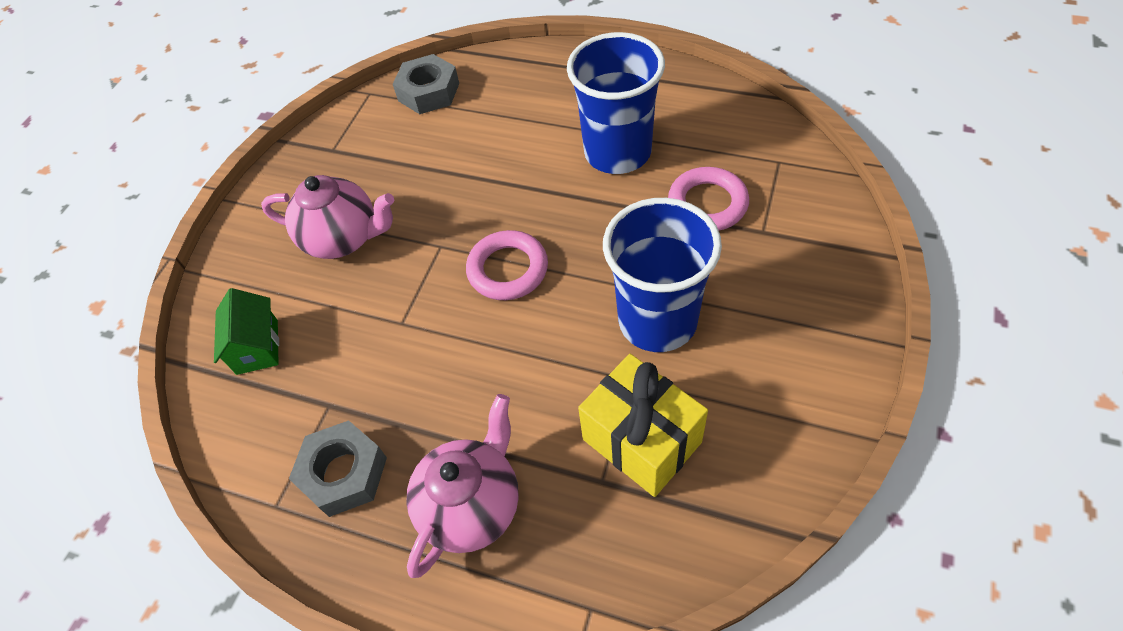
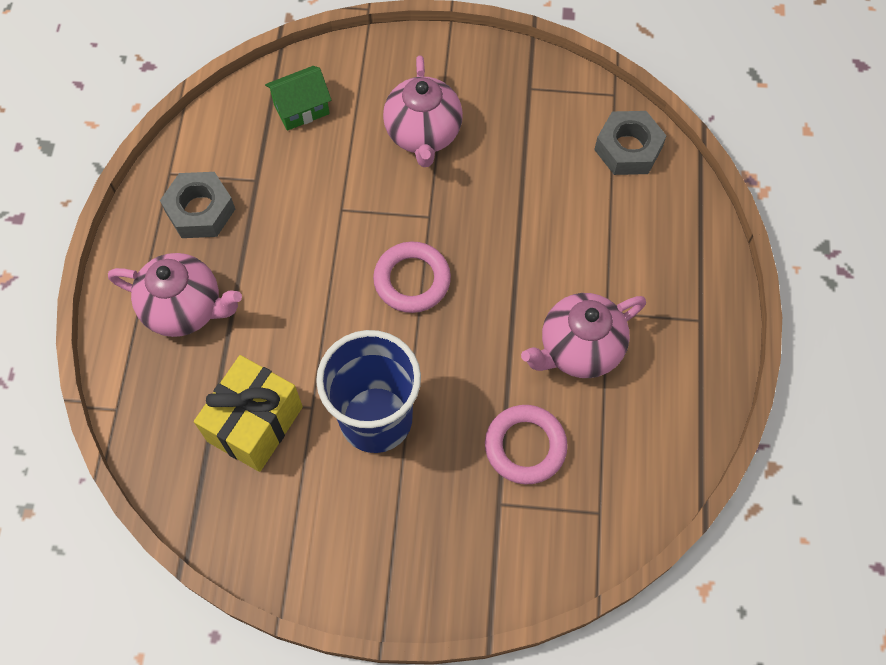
camera: 70 degrees right, 10 degrees up
blue cup [567,32,665,174] -> pink teapot [521,293,646,378]

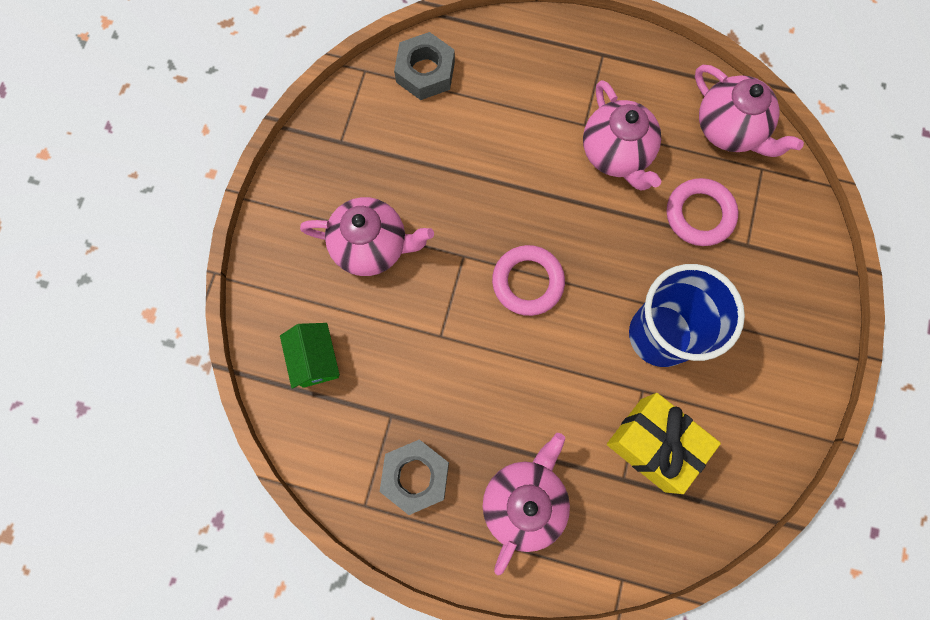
camera: 80 degrees left, 10 degrees up
none -> pink teapot [695,65,804,157]

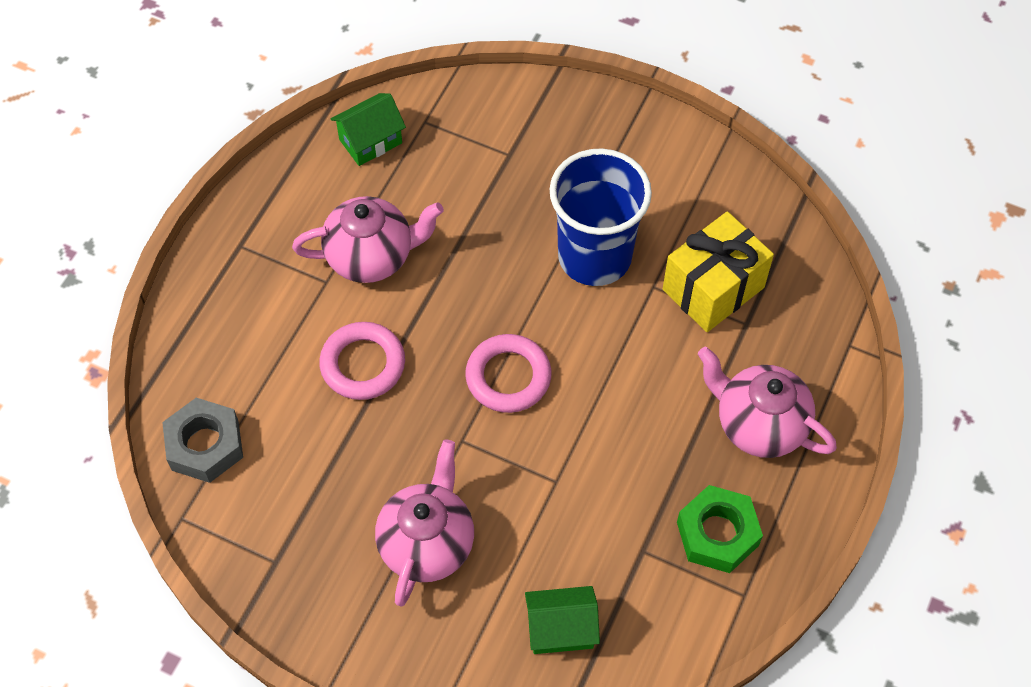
camera: 80 degrees left, 15 degrees down
grey nut [380,440,449,515] -> green nut [677,485,763,573]
pink ring [667,178,738,246] -> pink ring moved to [319,322,405,400]
pink teapot [695,65,804,157] -> green house [331,93,406,166]

